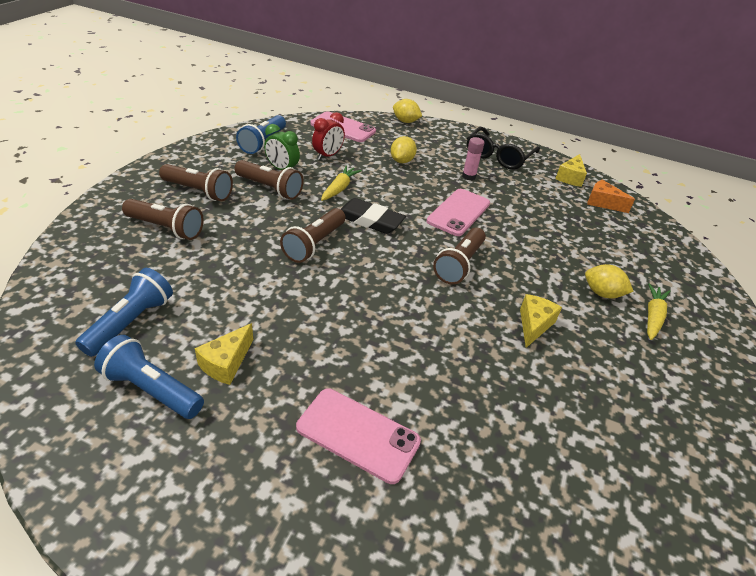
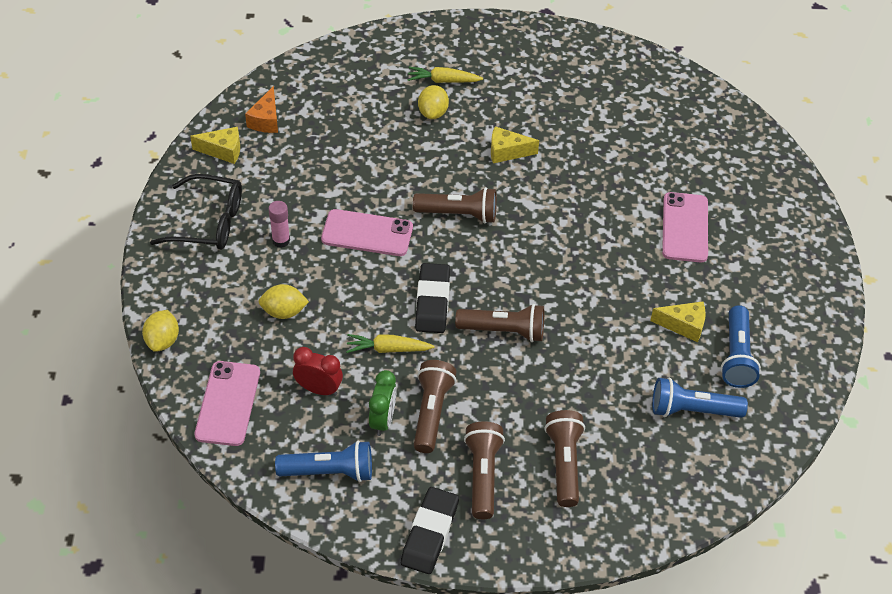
camera: 110 degrees left, 10 degrees up
none -> black eraser [401,487,459,574]

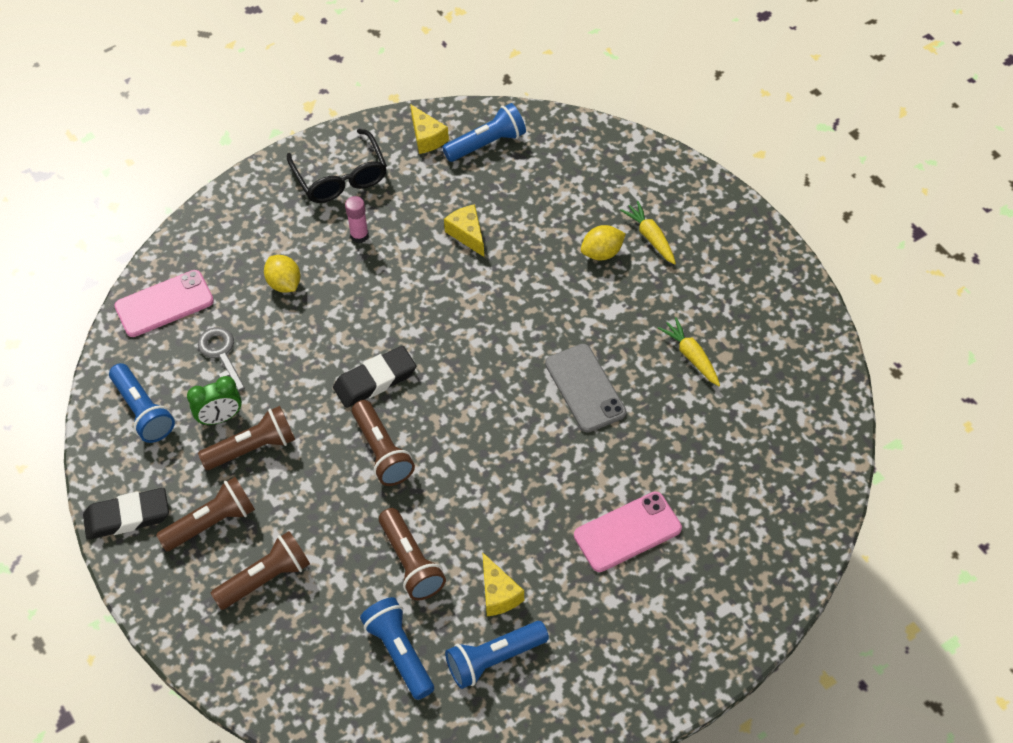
camera: 60 degrees right, 5 degrees up
yellow lemon [142,310,179,352] -> none
orange cheese [245,86,278,133] -> blue flashlight [442,103,526,162]
red clock [293,347,343,396] -> grey key [198,327,245,392]
pink phone [321,209,413,256] -> none
yellow carrot [346,334,435,353] -> yellow carrot moved to [658,317,720,386]
brown flashlight [413,187,497,223] -> brown flashlight moved to [379,508,446,601]
yellow cheese [491,126,539,163] -> yellow cheese moved to [444,204,484,257]
none -> grey phone [545,344,626,433]

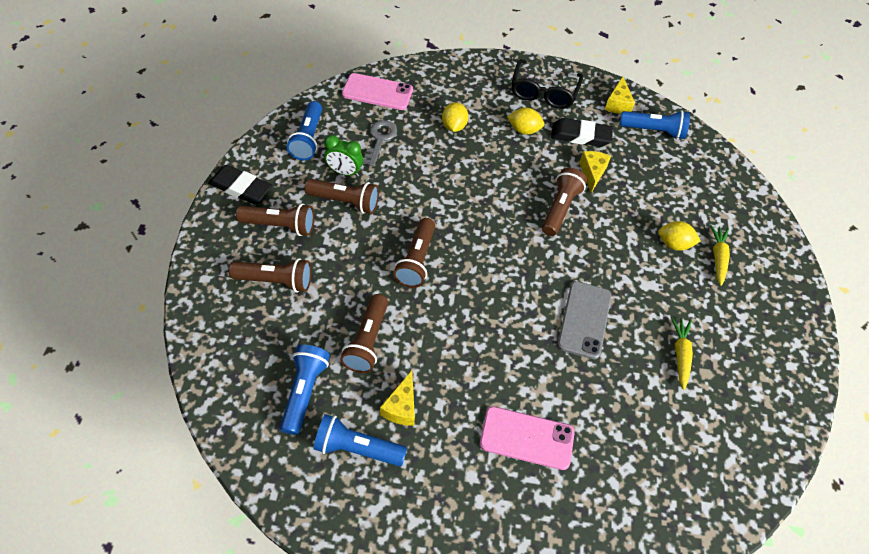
camera: 35 degrees right, 0 degrees up
black eraser [333,346,416,408] -> black eraser moved to [551,118,613,147]
pink glue stick [345,196,369,243] -> yellow lemon [507,108,544,135]
none -> brown flashlight [542,168,587,236]

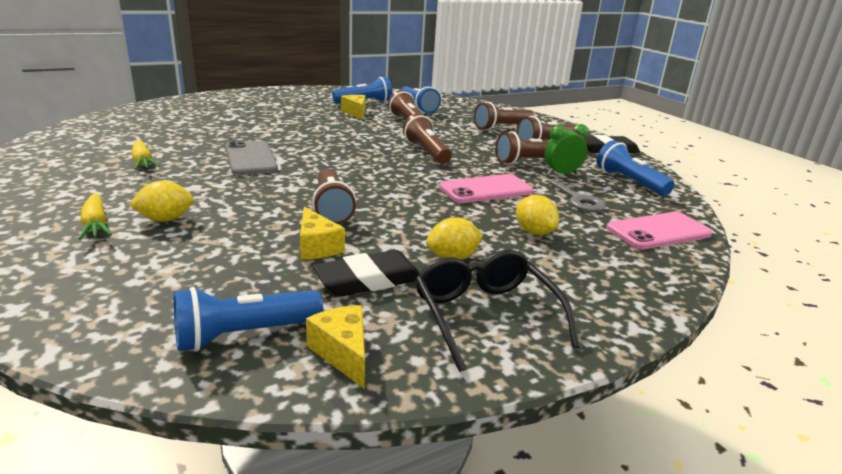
camera: 145 degrees right, 30 degrees down
pink phone [480,406,575,470] -> pink phone moved to [439,174,533,203]

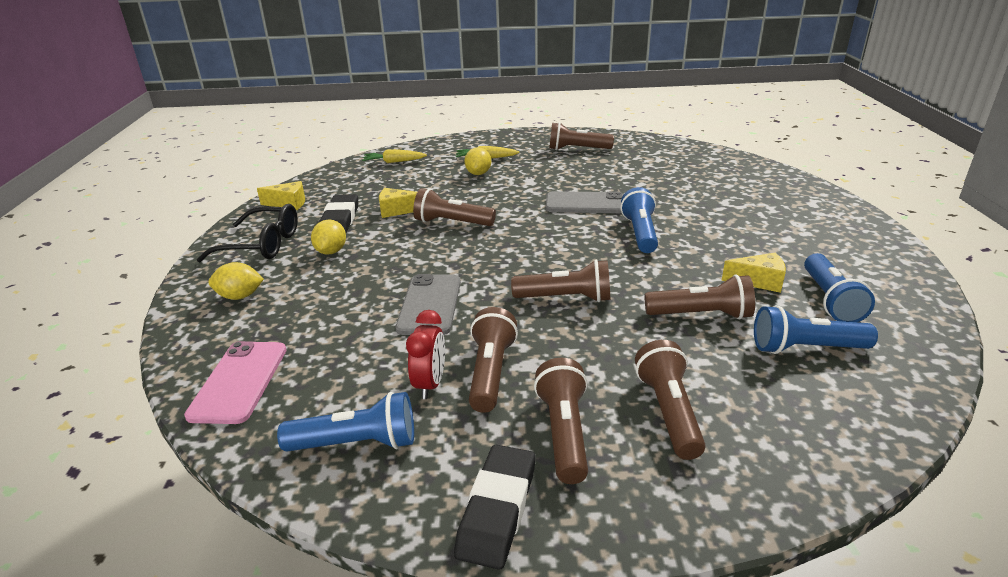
camera: 120 degrees right, 5 degrees up
yellow carrot [131,140,159,170] -> yellow carrot moved to [362,149,427,163]
blue flashlight [173,287,323,352] -> blue flashlight moved to [620,187,658,253]
pink phone [439,174,533,203] -> grey phone [395,274,461,335]
yellow lemon [516,195,559,235] -> yellow lemon moved to [208,262,264,300]
green clock [545,124,589,175] -> red clock [406,310,445,399]
grey key [548,178,606,212] -> none
none -> brown flashlight [549,122,614,150]

